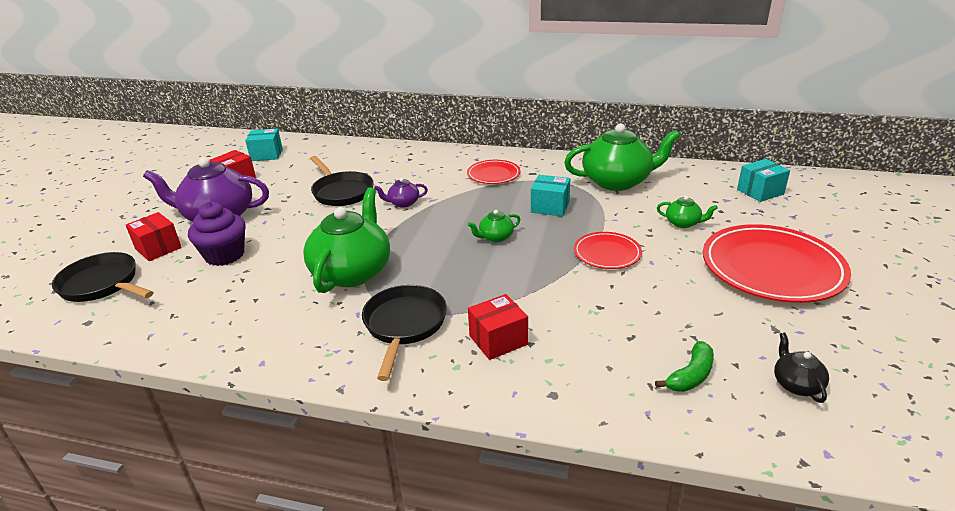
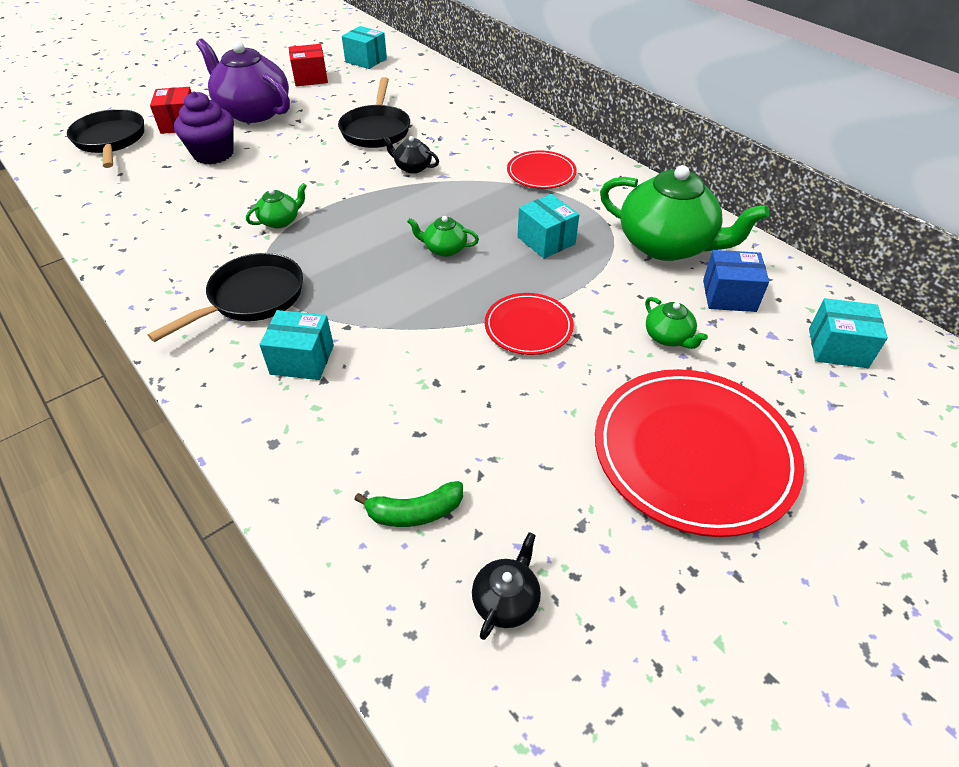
camera: 35 degrees right, 15 degrees up
green teapot [303,188,390,293] -> green teapot [246,183,307,228], size x0.45
purple teapot [374,178,428,208] -> black teapot [382,135,439,174]
red box [468,294,528,360] -> turquoise box [259,310,334,380]
none -> blue box [703,250,769,312]

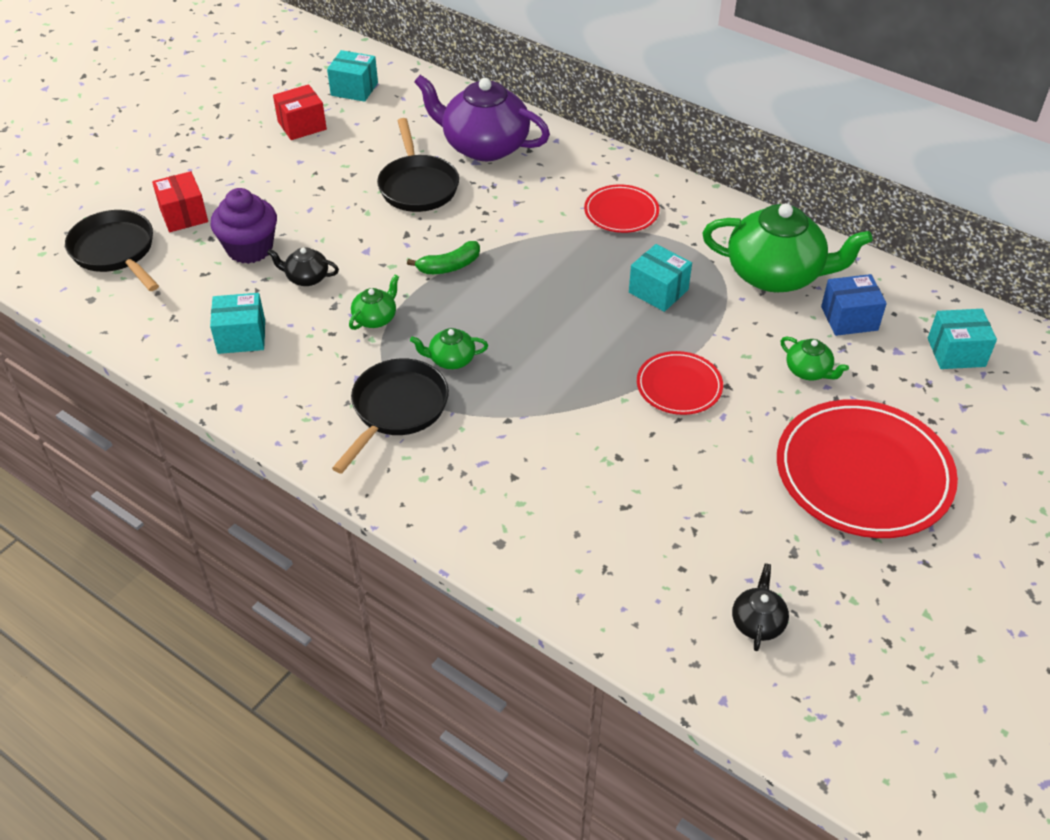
camera: 15 degrees left, 0 degrees up
purple teapot [196,39,290,123] -> purple teapot moved to [414,75,550,161]
turquoise box [259,310,334,380] -> turquoise box moved to [210,293,265,354]
green banana [354,481,463,527] -> green banana moved to [407,241,480,274]
black teapot [382,135,439,174] -> black teapot moved to [267,247,339,286]
green teapot [407,216,479,257] -> green teapot moved to [410,328,488,369]

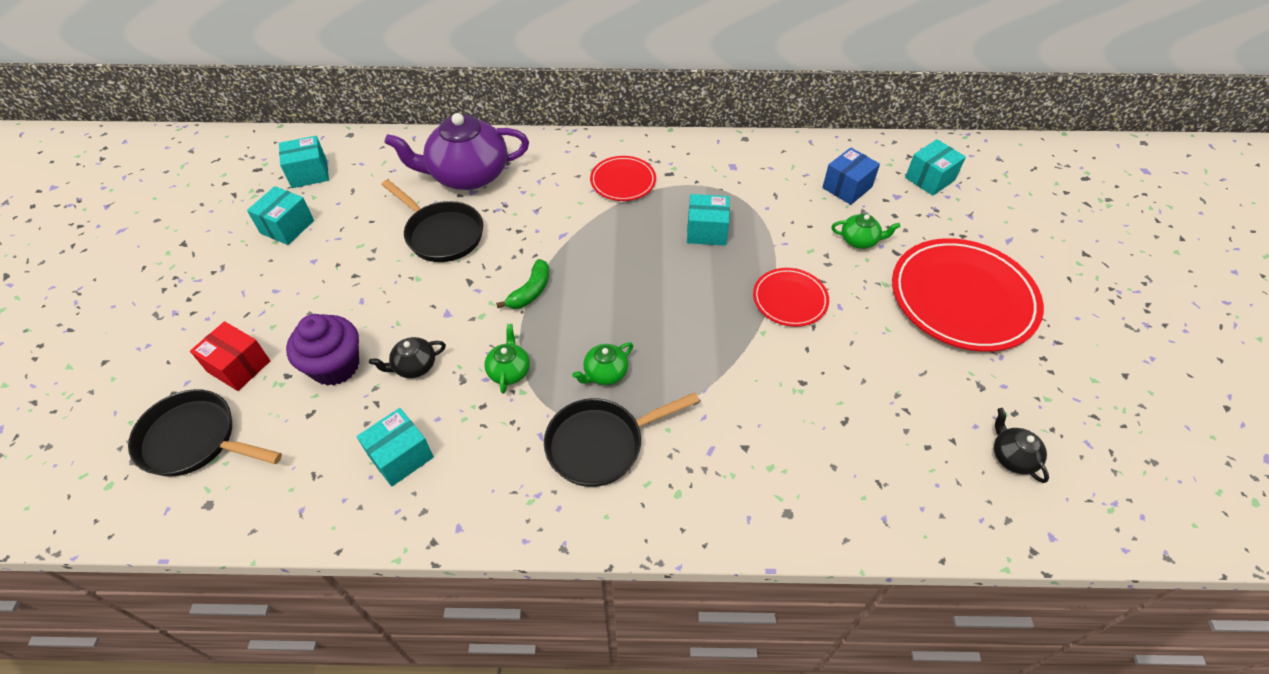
camera: 35 degrees left, 5 degrees up
red box [273,84,327,140] -> turquoise box [247,186,314,245]
black pan [332,358,449,474] -> black pan turned 105 degrees counterclockwise [544,392,700,487]
green teapot [702,203,873,292] -> none

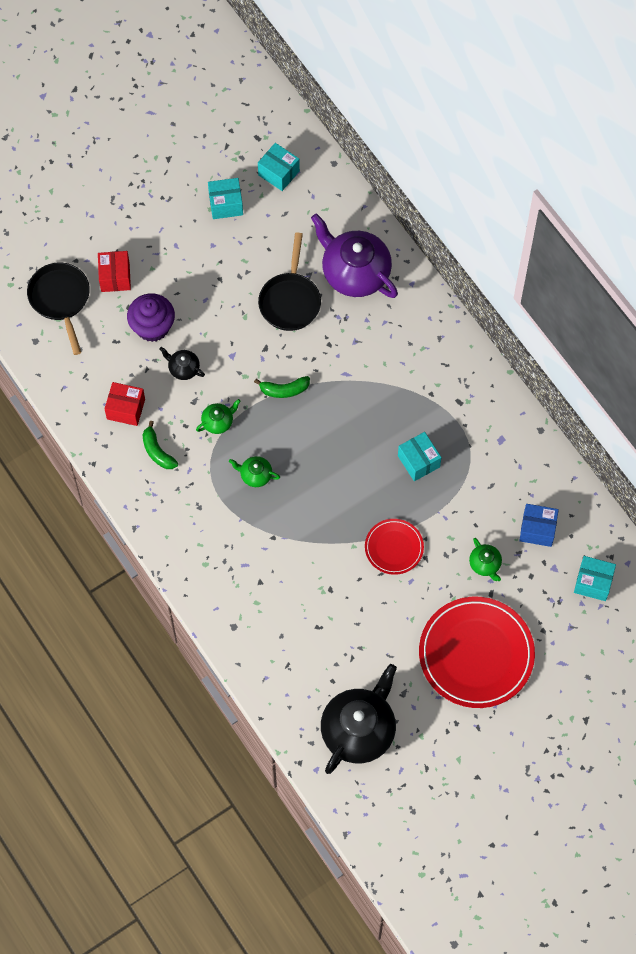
camera: 55 degrees right, 15 degrees up
turquoise box [356,408,434,487] -> red box [105,382,145,426]
black pan [544,392,700,487] -> none
red plate [590,156,656,201] -> none
black teapot [994,408,1049,483] -> black teapot [321,664,397,774], size x2.24
none -> green banana [143,421,178,469]

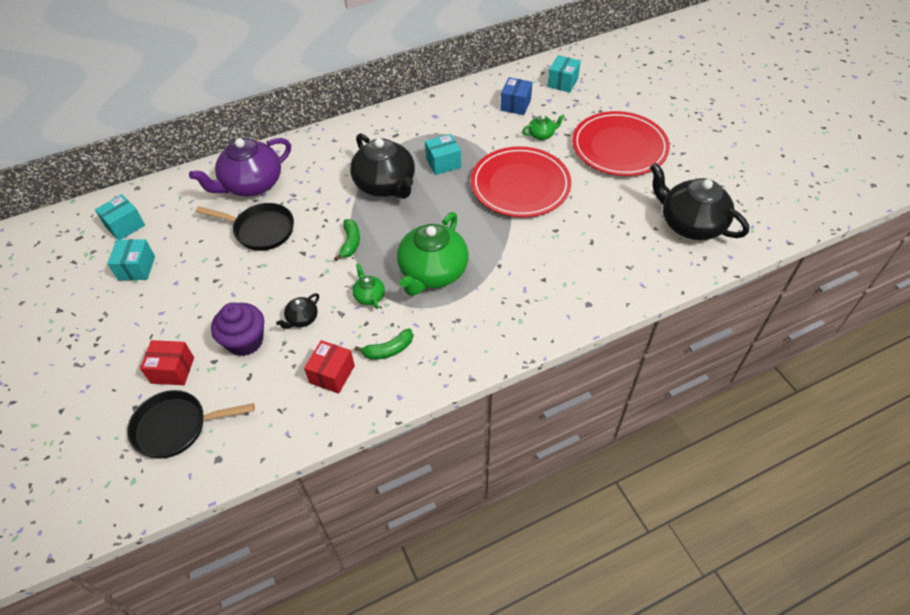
camera: 80 degrees left, 15 degrees down
green teapot [229,456,280,487] -> green teapot [397,212,469,296], size x2.24
red plate [365,519,424,575] -> red plate [471,146,571,217], size x1.92
none -> black teapot [350,133,415,199]

